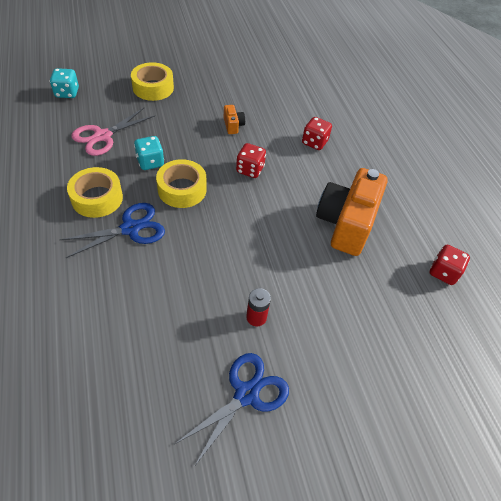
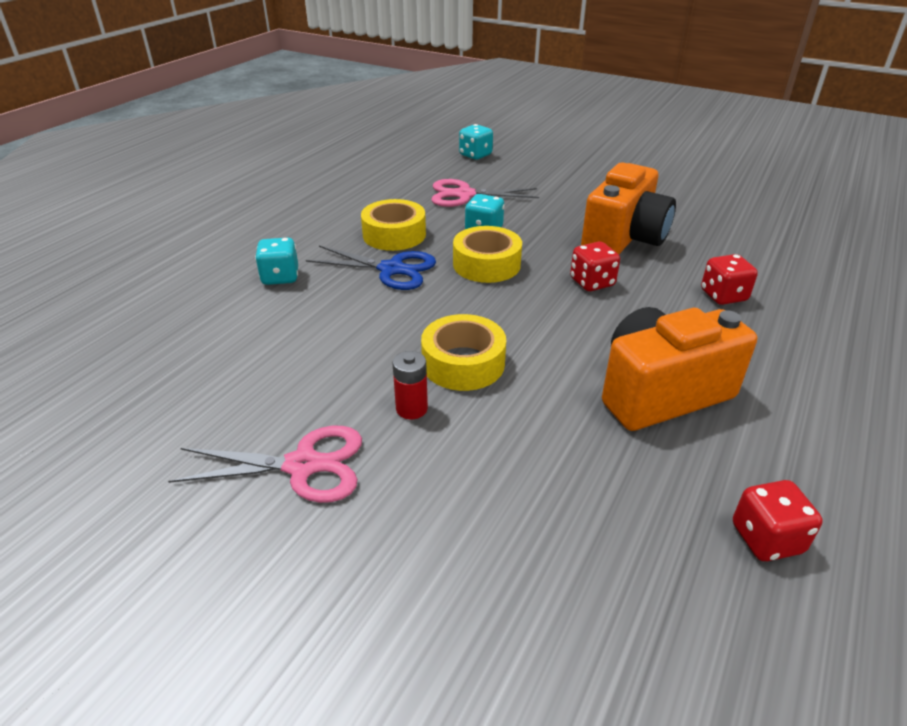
camera: 50 degrees right, 15 degrees down
yellow tape [131,62,174,101] -> yellow tape moved to [421,314,506,391]
blue scissors [175,353,289,467] -> pink scissors [168,426,362,503]
orange camera [224,105,245,134] -> orange camera [581,162,676,254], size x2.44
none -> turquoise dice [255,238,298,285]

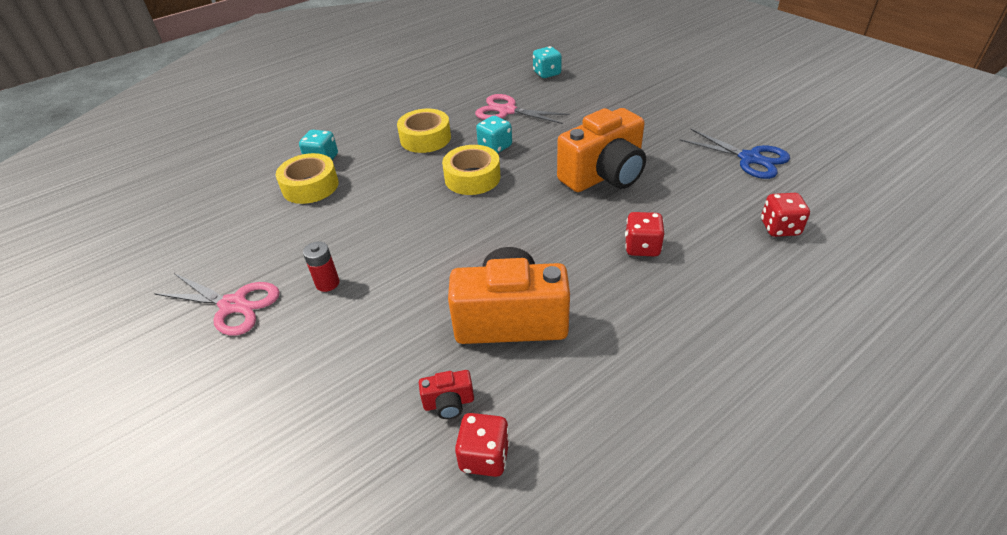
camera: 25 degrees right, 5 degrees up
blue scissors [306,246,436,290] -> blue scissors moved to [679,129,790,179]
yellow tape [421,314,506,391] -> yellow tape moved to [276,153,339,204]
red dice [570,242,620,291] -> red dice moved to [761,193,810,237]
none -> red camera [419,370,474,419]

